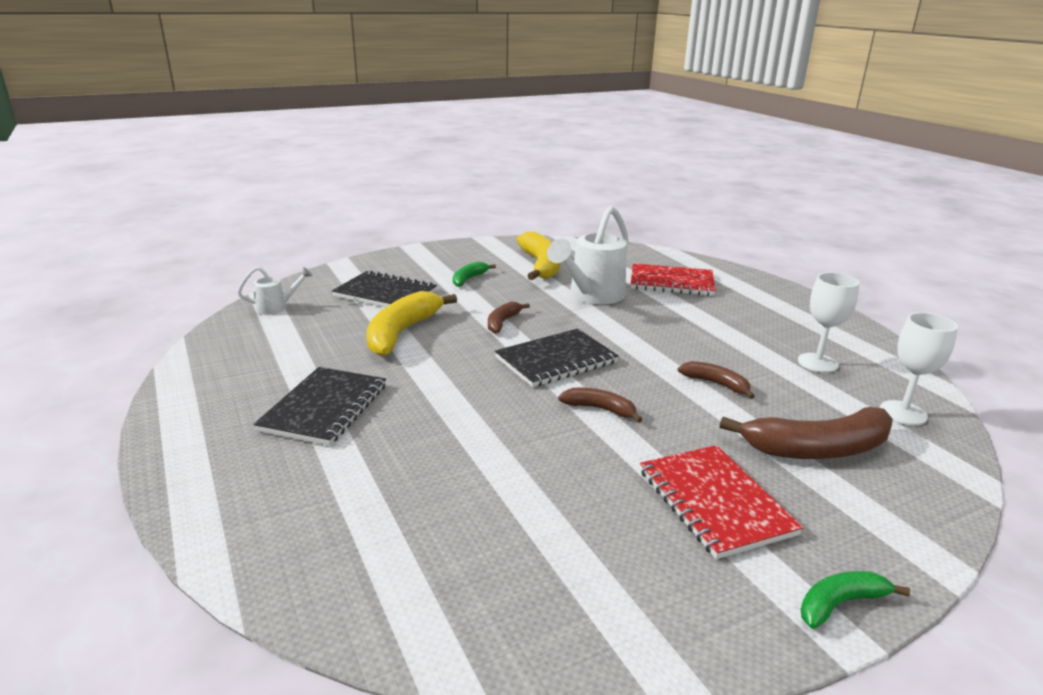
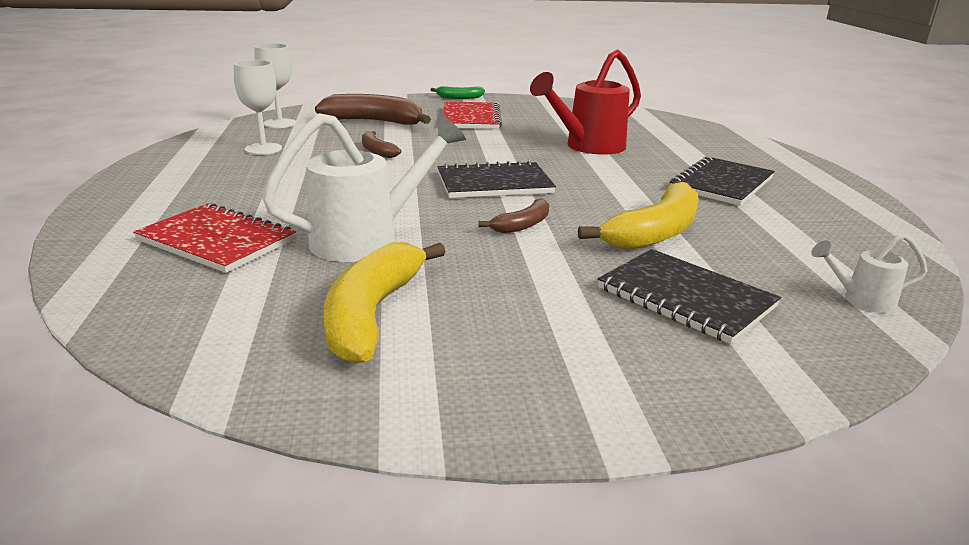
camera: 160 degrees left, 0 degrees up
green banana [453,262,496,287] -> none
brown banana [558,388,643,423] -> none
none -> red watering can [530,50,641,155]

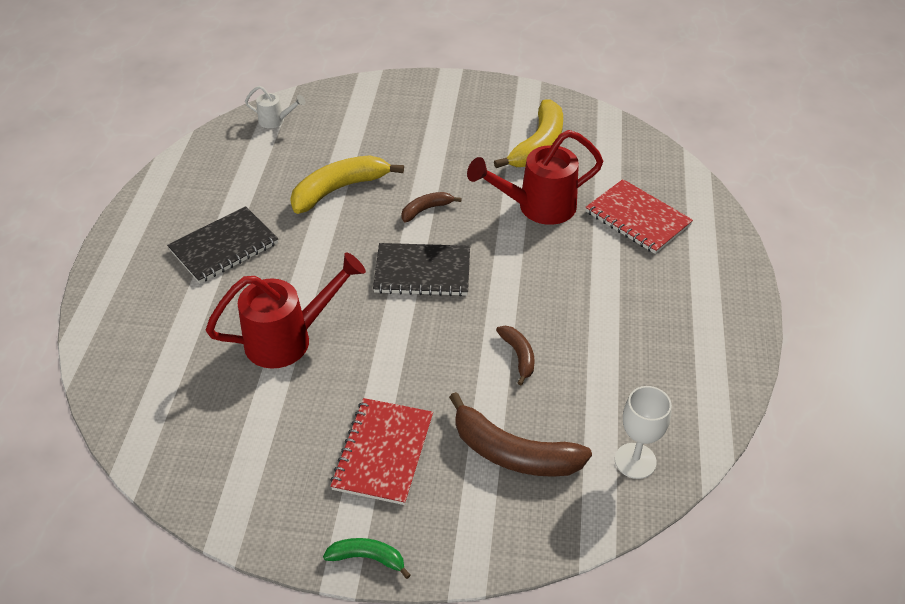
camera: 165 degrees left, 20 degrees up
white goblet [234,60,282,155] -> none
white watering can [262,113,466,262] -> red watering can [467,130,603,225]
black notebook [598,249,781,344] -> none

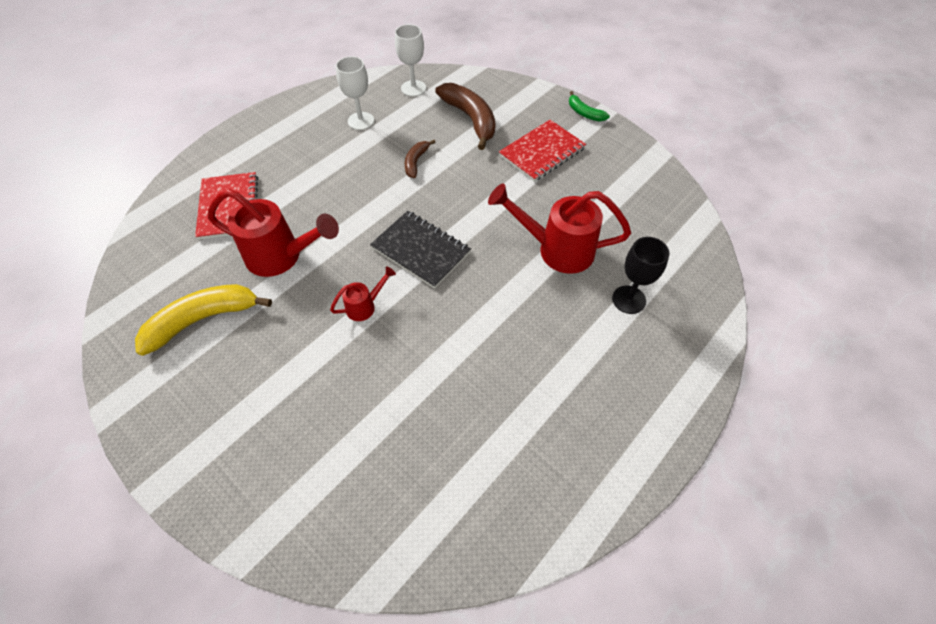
camera: 145 degrees left, 10 degrees up
black notebook [167,206,278,284] -> none
white watering can [245,86,306,128] -> none
yellow banana [290,155,404,214] -> none
brown banana [401,192,462,222] -> red watering can [330,266,396,321]
none -> white goblet [336,56,374,130]
none -> black goblet [612,237,669,314]

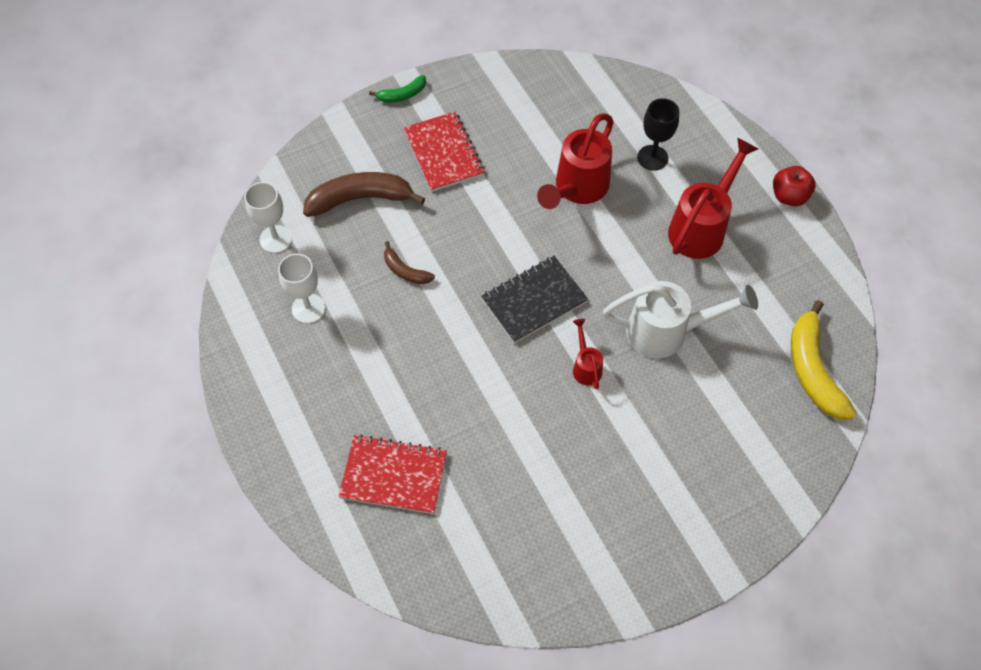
camera: 70 degrees left, 5 degrees up
yellow banana [135,284,272,356] -> yellow banana moved to [791,300,857,420]
red watering can [208,189,339,277] -> red watering can moved to [668,138,758,259]
none -> white watering can [603,281,758,359]
none -> red apple [773,166,816,206]

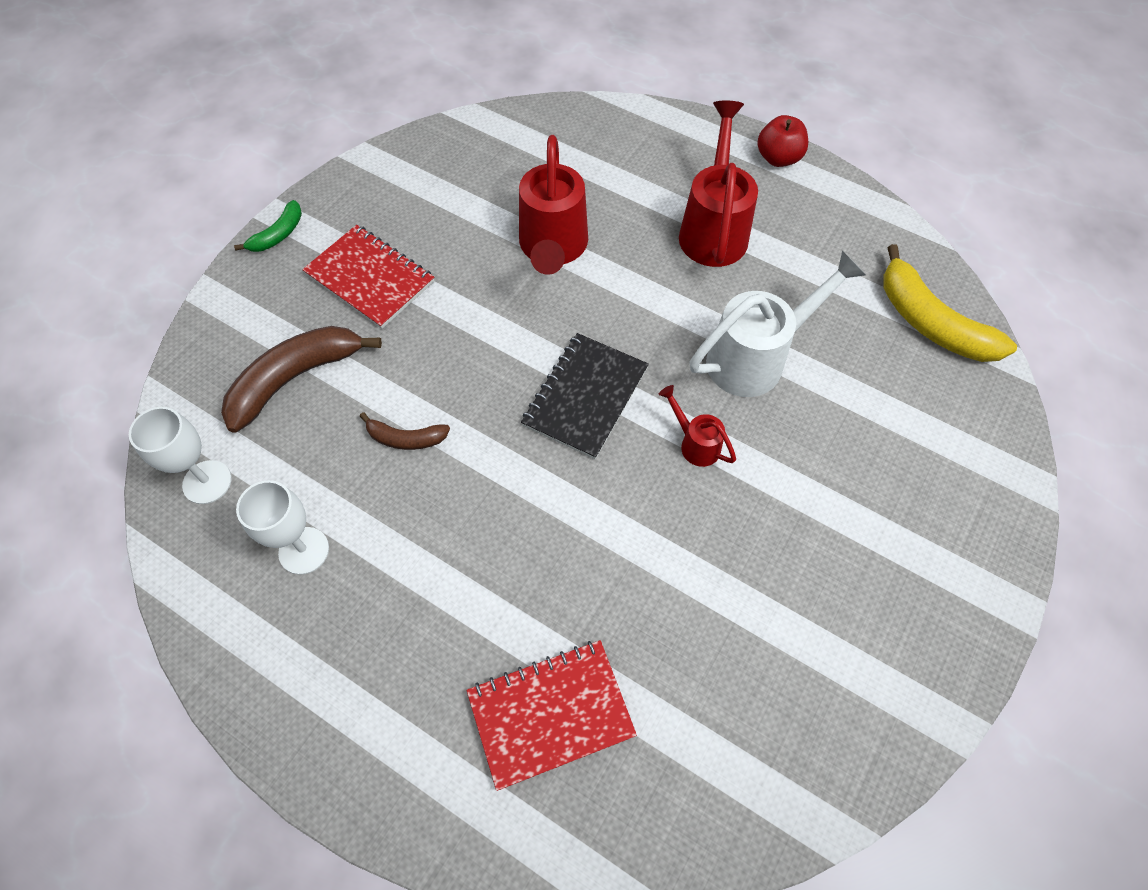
camera: 30 degrees left, 0 degrees up
black goblet [637,98,679,171] -> none

